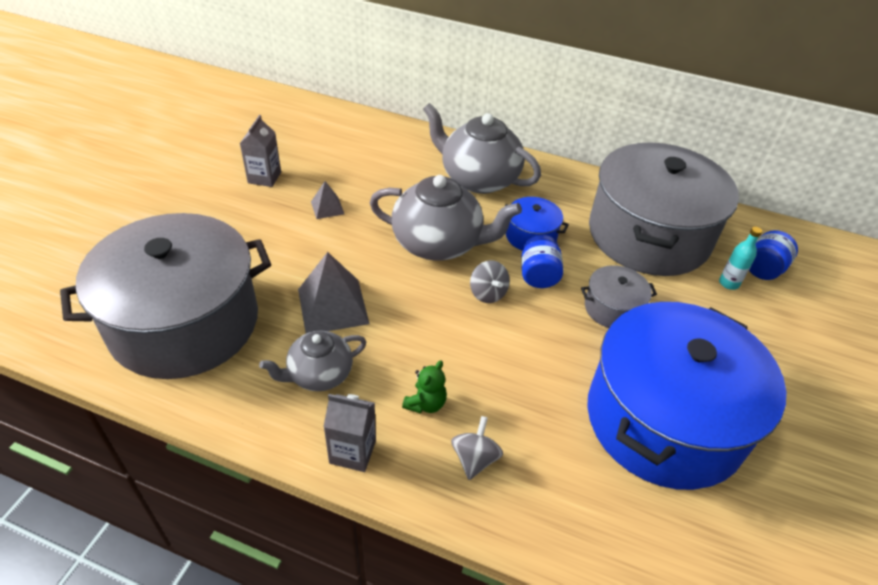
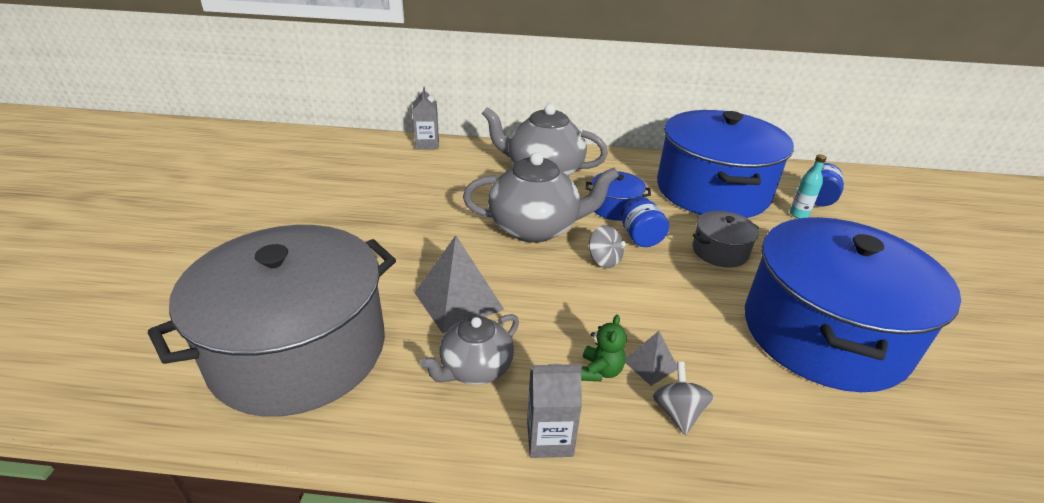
camera: 15 degrees left, 10 degrees down
grey carton [240,115,281,187] -> grey carton moved to [412,86,439,150]
grey pyramid [311,181,344,219] -> grey pyramid moved to [625,331,677,386]
grey pot [589,143,739,276] -> blue pot [657,110,794,218]

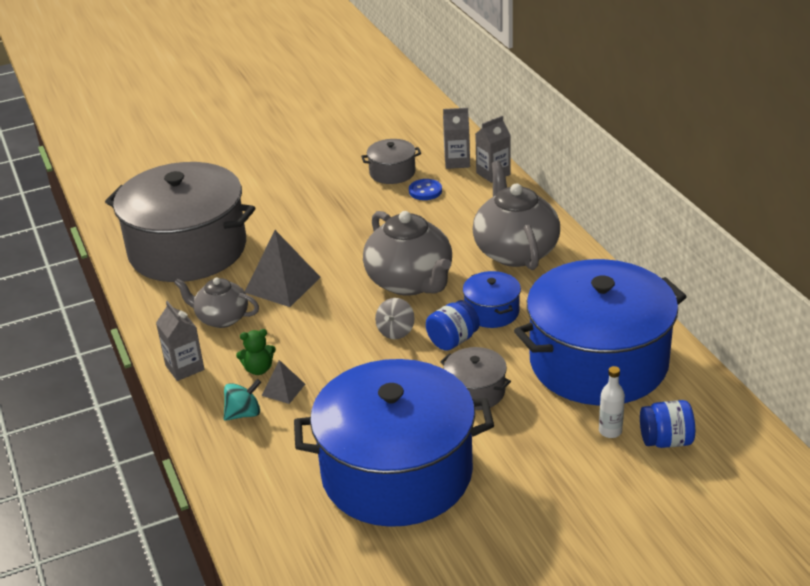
camera: 65 degrees right, 0 degrees up
grey spinning top [653,362,714,435] -> turquoise spinning top [224,379,261,421]
turquoise bottle [790,154,827,219] -> white bottle [599,366,625,438]
none -> grey pot [361,139,421,184]
none -> blue button [409,179,442,200]
none -> grey carton [443,108,470,169]

